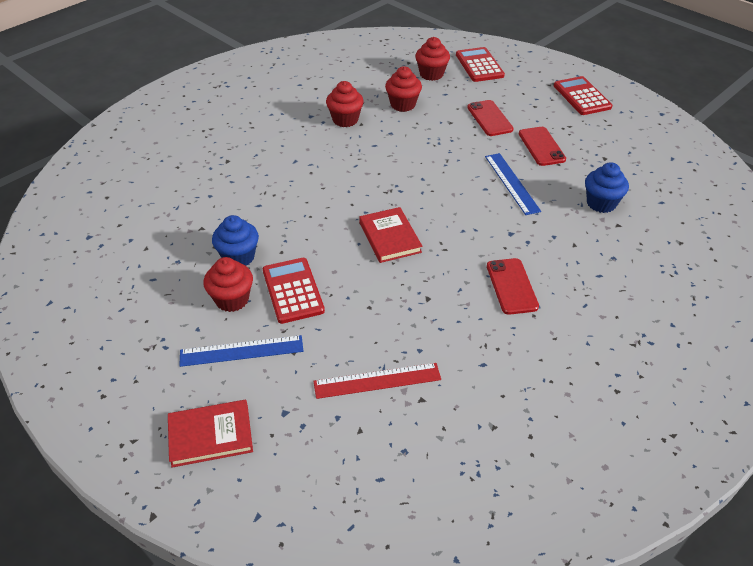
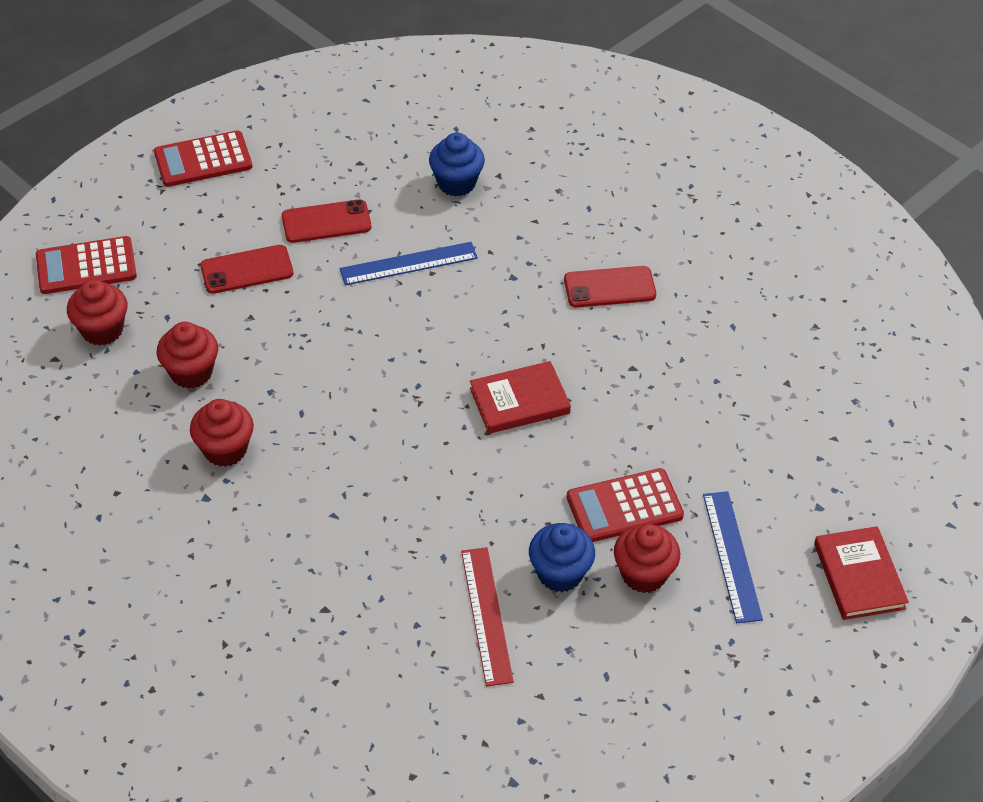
camera: 90 degrees left, 5 degrees up
red ruler [313,363,441,399] -> red ruler moved to [461,547,514,687]

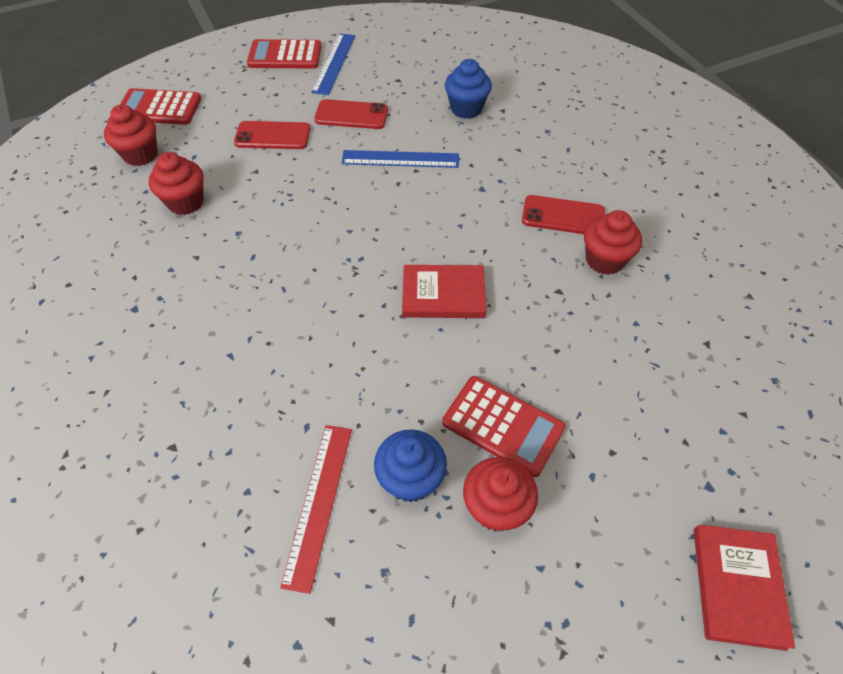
camera: 20 degrees right, 5 degrees up
red cupcake [190,399,254,467] -> red cupcake moved to [584,210,642,275]
red calculator [567,468,684,542] -> red calculator turned 150 degrees counterclockwise [442,376,565,477]
blue ruler [703,491,763,623] -> blue ruler moved to [311,33,355,95]

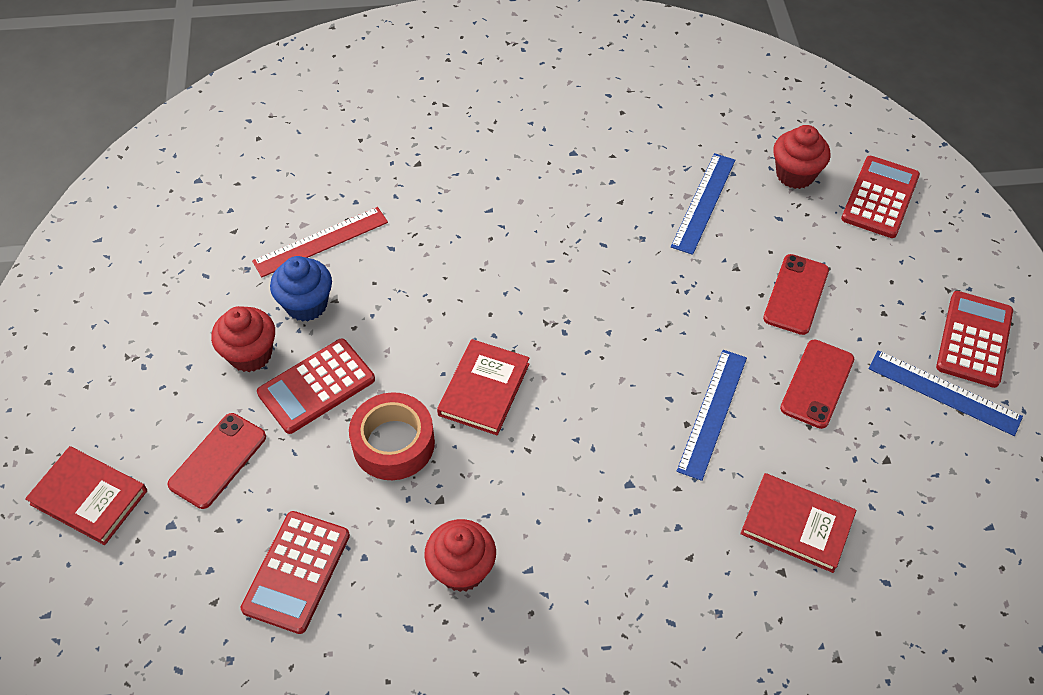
camera: 110 degrees right, 0 degrees up
red cupcake [149,152,204,215] -> blue ruler [671,153,735,255]
red ruler [280,425,352,594] -> red ruler turned 60 degrees counterclockwise [252,207,388,277]
blue cupcake [445,59,492,119] -> red book [740,473,856,573]
red phone [522,195,605,234] -> red phone moved to [167,413,266,509]
none -> red calculator [240,511,350,634]
none -> red tape [349,392,435,480]

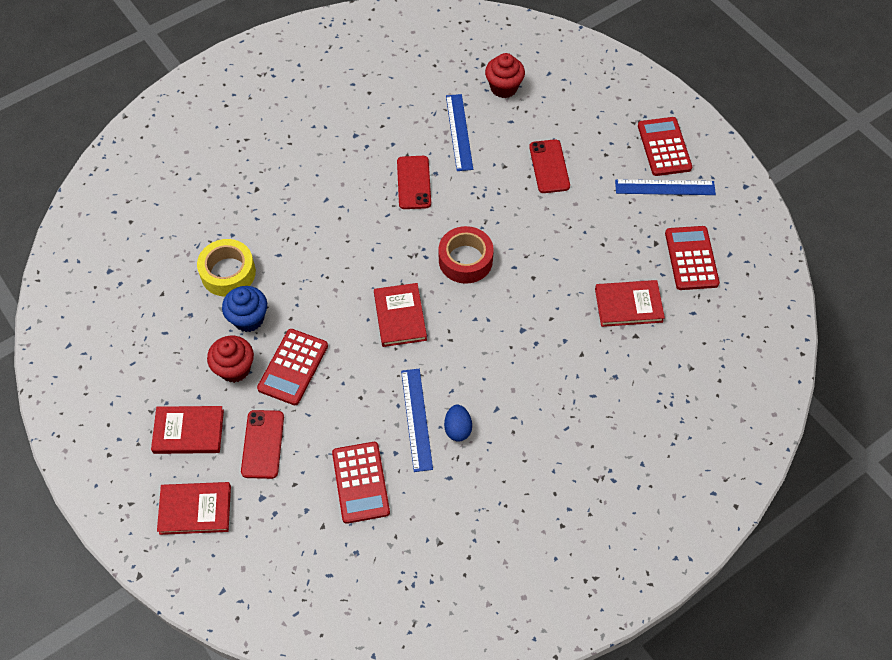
camera: 30 degrees left, 5 degrees up
red ruler [252,207,388,277] -> yellow tape [197,239,256,297]
red tape [349,392,435,480] -> red tape moved to [439,226,494,284]
red cupcake [424,519,496,592] -> blue egg [444,405,472,442]
blue ruler [677,350,747,481] -> blue ruler moved to [401,369,433,472]
red phone [780,340,854,429] -> red phone moved to [397,156,431,209]
red calculator [841,156,920,238] -> red calculator moved to [665,226,720,290]
none -> red book [151,406,224,454]

